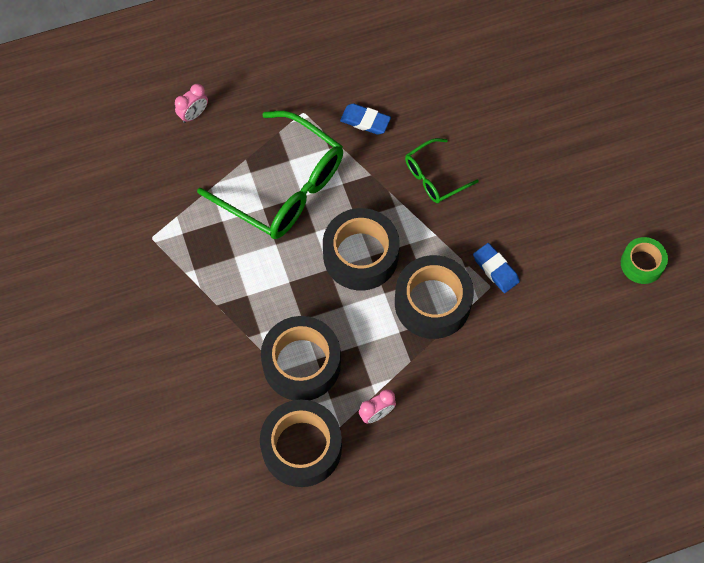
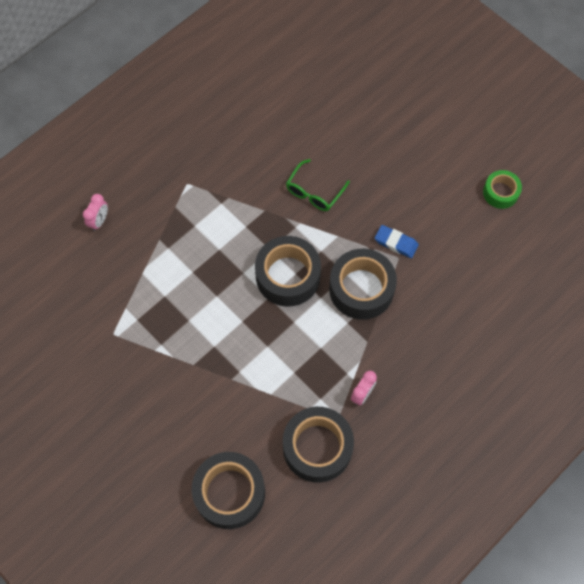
camera: 25 degrees left, 0 degrees up
green glasses [197,111,343,239] -> none
black tape [261,316,341,400] -> black tape moved to [192,452,265,529]
blue eraser [340,104,391,135] -> none

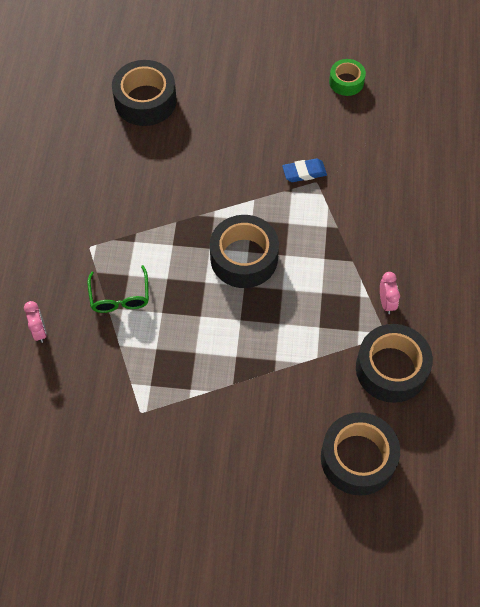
camera: 40 degrees left, 5 degrees down
green glasses [286,159,350,211] -> green glasses moved to [87,265,149,313]
black tape [329,249,397,320] -> black tape moved to [112,60,177,126]

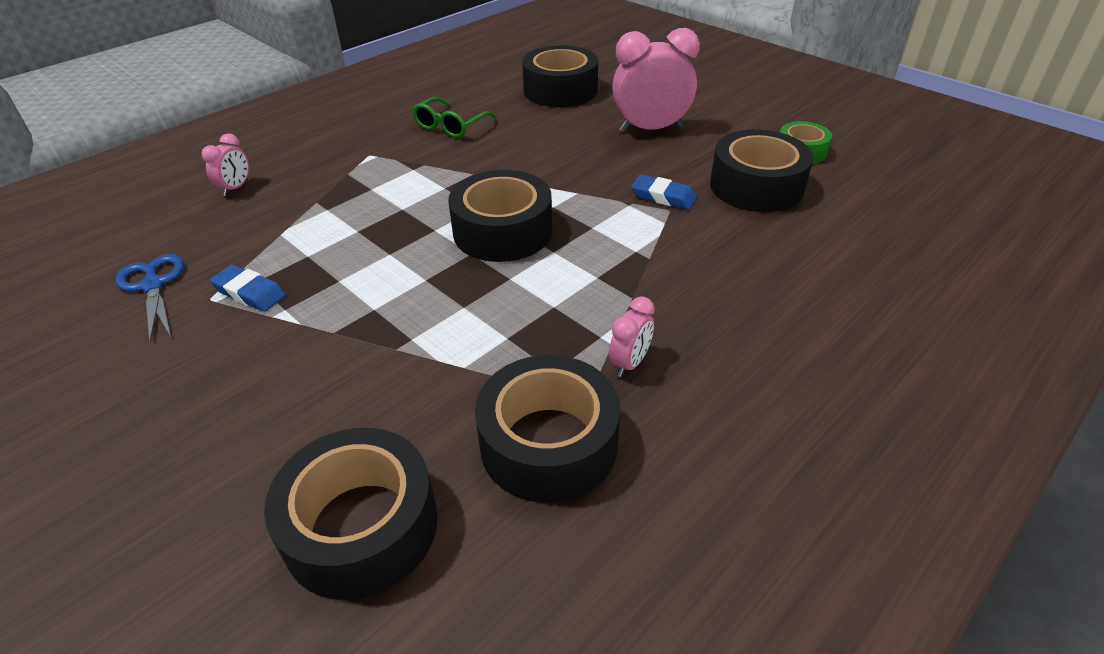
camera: 40 degrees right, 20 degrees down
green glasses [87,265,149,313] -> green glasses moved to [412,97,497,138]
none -> blue scissors [115,254,184,342]
none -> blue eraser [210,264,286,312]
none -> pink clock [612,28,700,132]
none -> black tape [710,130,814,212]

